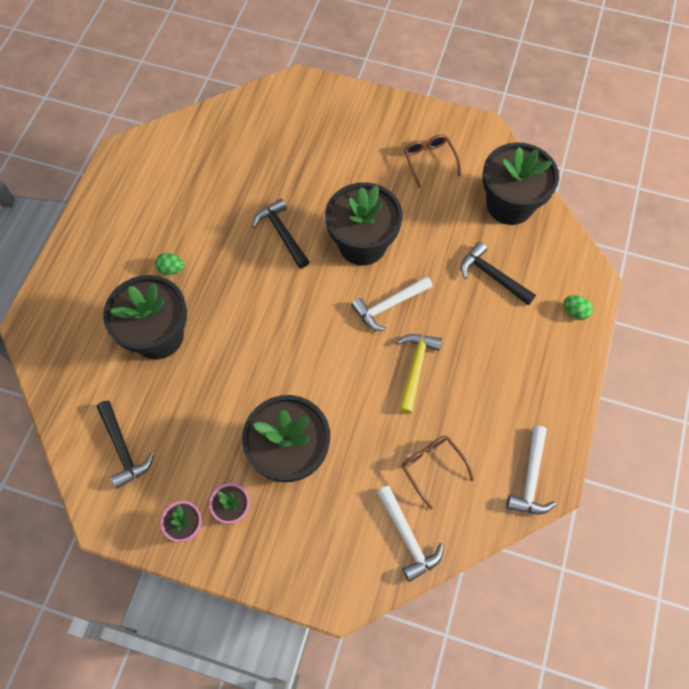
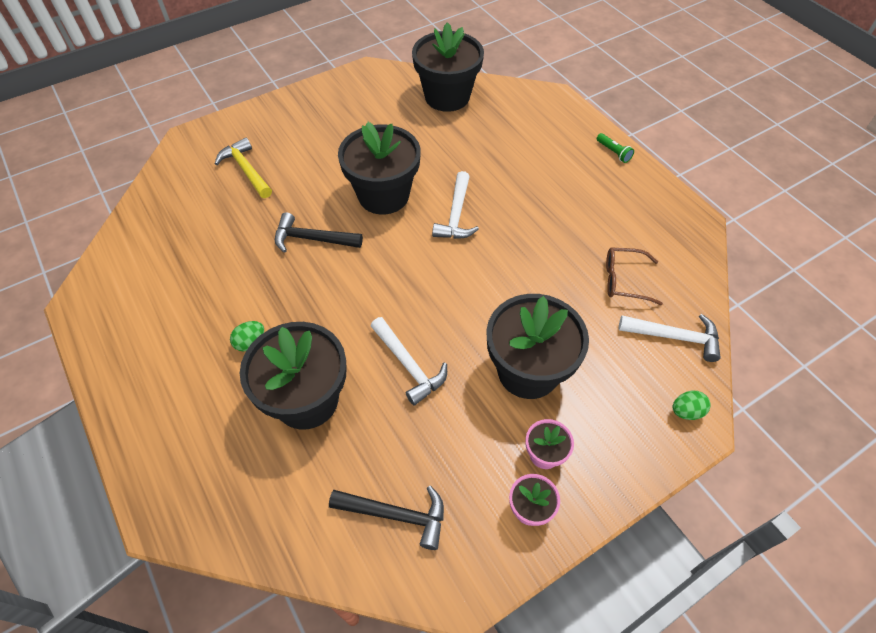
camera: 50 degrees left, 10 degrees down
yellow hammer [397,334,442,414] -> yellow hammer moved to [215,138,272,198]
brown glasses [404,135,461,188] -> none
black hammer [461,242,536,305] -> none
white hammer [506,426,556,514] -> white hammer moved to [371,317,447,405]
green egg [564,295,593,320] -> green egg moved to [673,391,711,420]
none -> green flashlight [597,133,634,163]

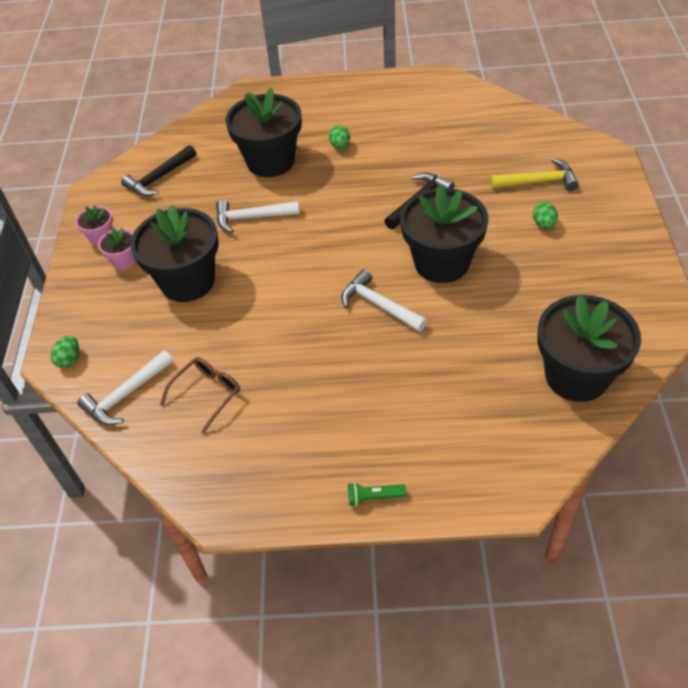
camera: 125 degrees right, 5 degrees down
none -> green egg [533,202,558,229]

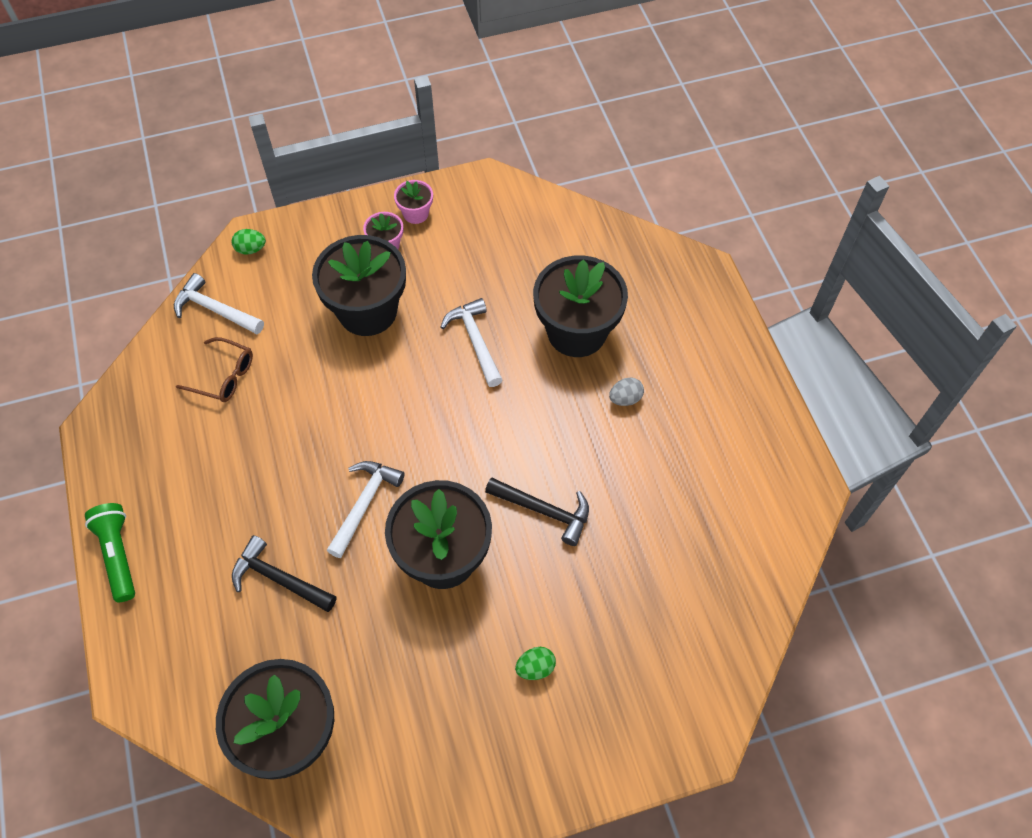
camera: 70 degrees right, 10 degrees up
black hammer [121,145,196,196] -> black hammer moved to [232,535,336,612]
green egg [329,125,350,149] -> grey egg [609,377,644,406]
green flashlight [348,483,406,506] -> green flashlight [85,503,135,602], size x1.71
yellow hammer [490,158,579,191] -> none

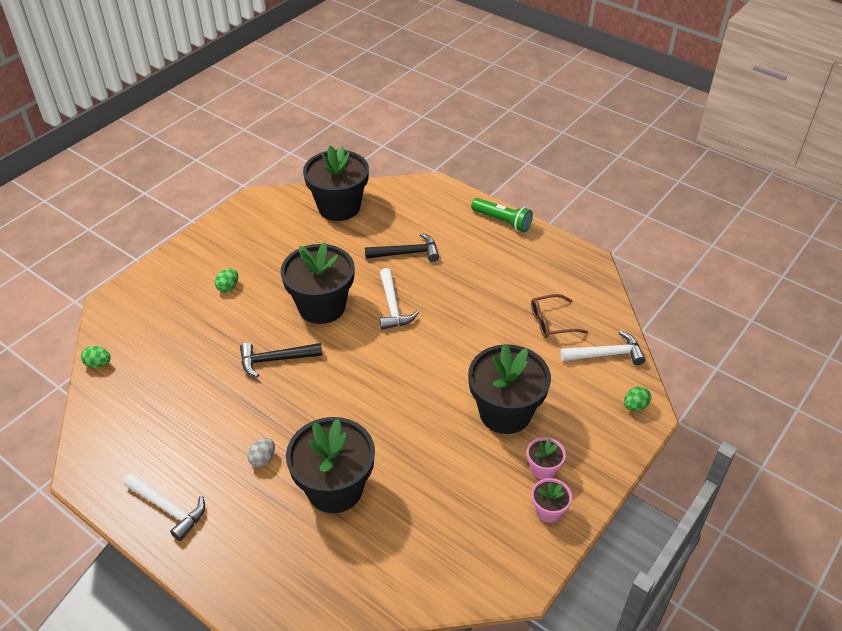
camera: 145 degrees right, 15 degrees down
white hammer [441,298,503,387] -> white hammer moved to [124,473,205,541]
none -> green egg [81,346,111,368]

